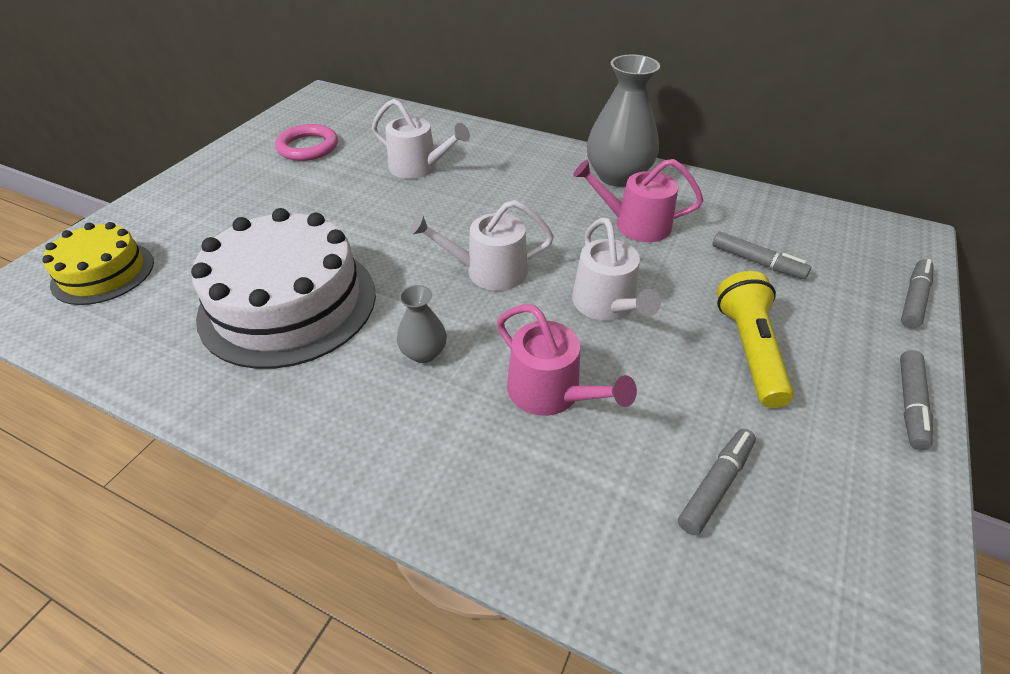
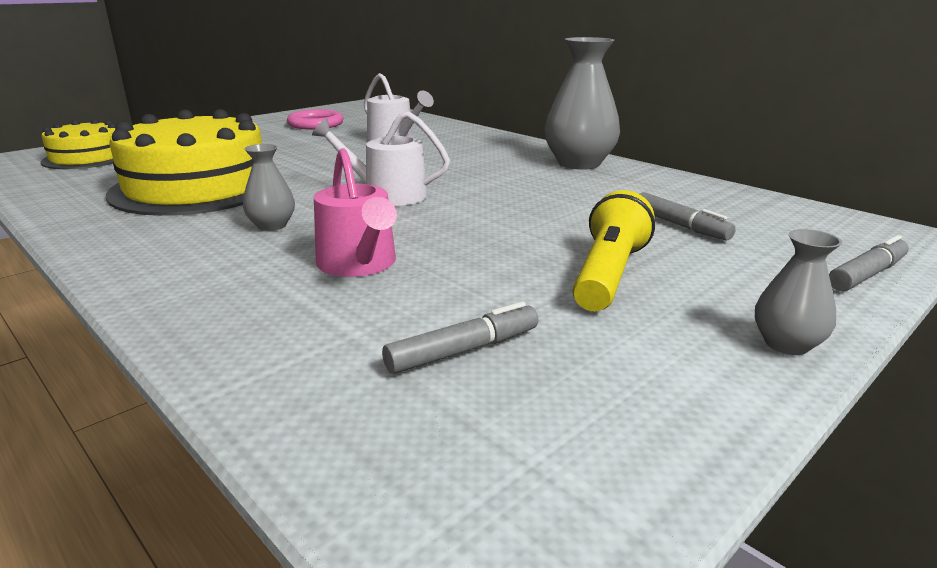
camera: 20 degrees right, 20 degrees down
white cake [191,208,376,369] -> yellow cake [106,109,262,216]
white watering can [572,217,661,321] -> none
pink watering can [573,159,703,242] -> none
grey marker [900,350,933,450] -> grey vase [755,229,842,355]

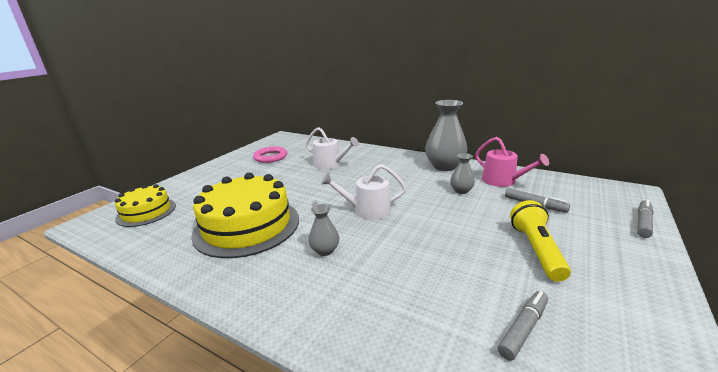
camera: 15 degrees left, 0 degrees up
pink watering can [314,148,397,277] -> pink watering can moved to [475,137,549,187]
grey vase [755,229,842,355] -> grey vase moved to [450,153,475,194]

